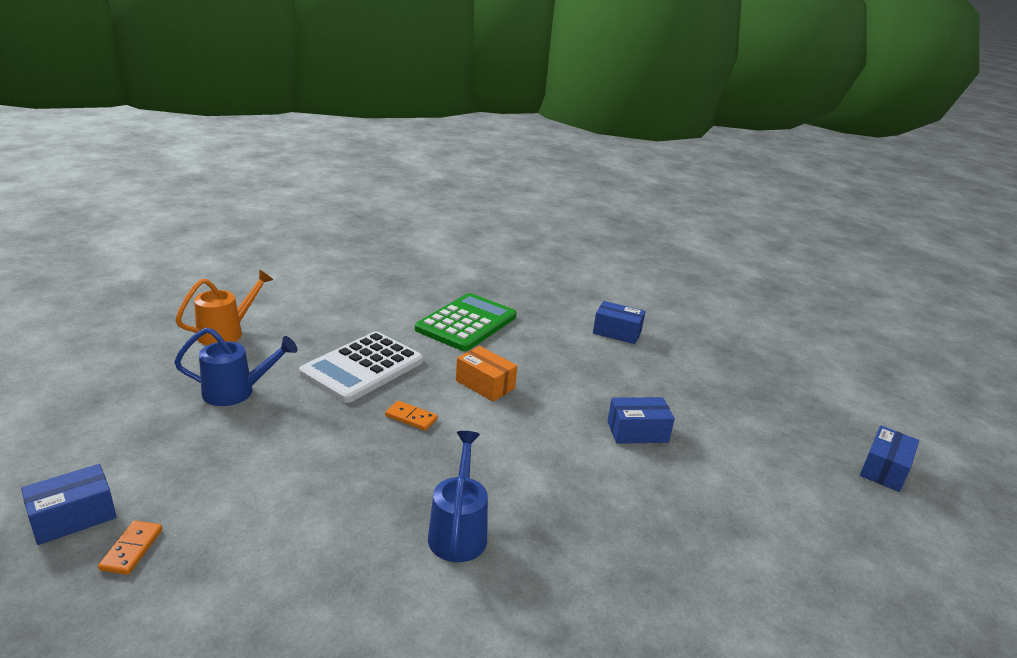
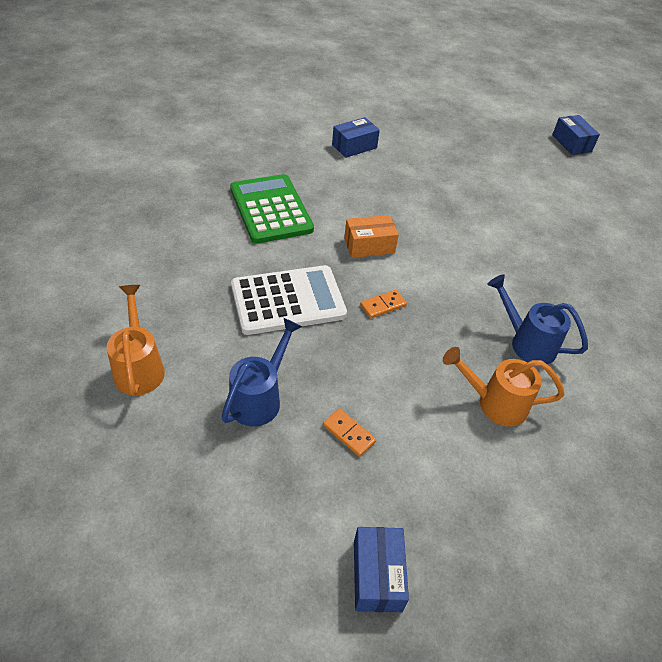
camera: 55 degrees left, 20 degrees up
orange domino [98,520,162,575] -> orange domino moved to [323,408,376,457]
white calculator [299,331,423,403] -> white calculator turned 90 degrees counterclockwise [231,265,347,335]
blue box [607,397,675,444] -> none
none -> orange watering can [443,347,564,426]

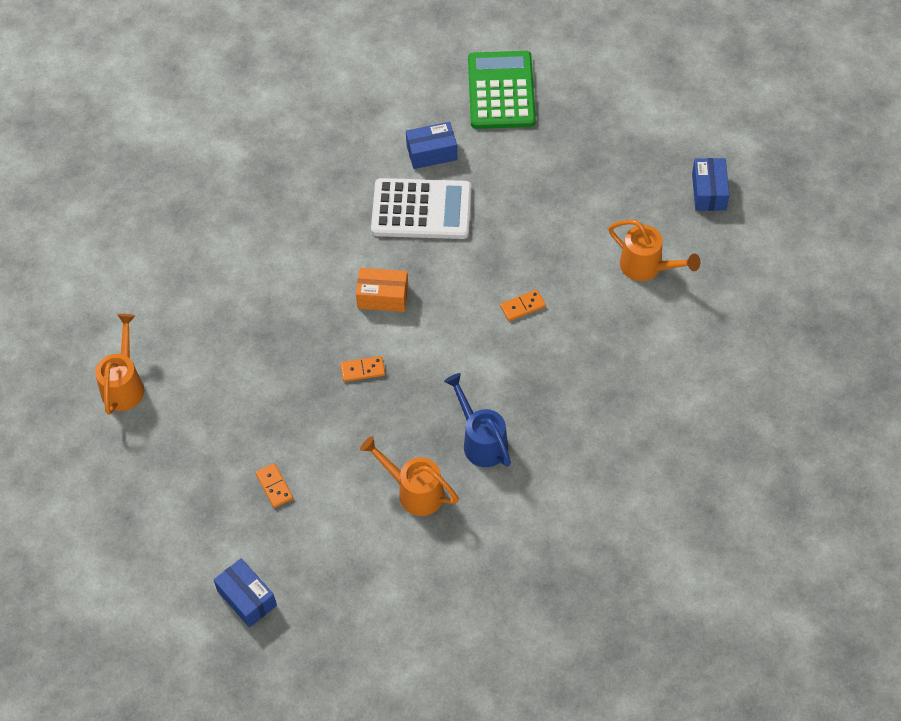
camera: 25 degrees right, 10 degrees up
blue watering can [222,318,302,426] -> none
green calculator [230,174,314,244] -> green calculator moved to [468,51,536,129]
white calculator [231,265,347,335] -> white calculator moved to [371,178,472,239]
blue box [354,527,409,612] -> blue box turned 60 degrees counterclockwise [214,558,277,627]
none -> orange domino [500,290,546,321]
none -> orange watering can [608,219,701,281]

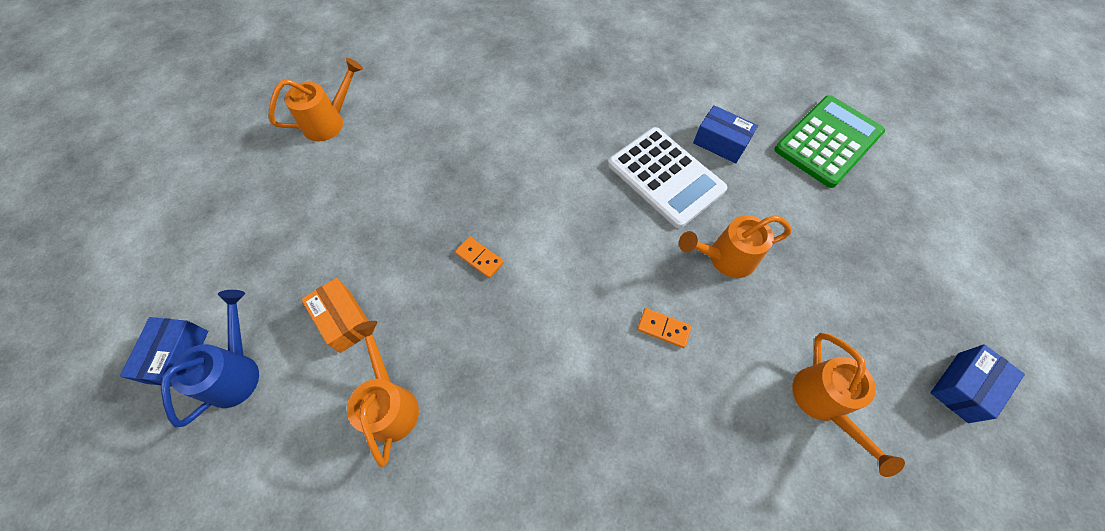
camera: 45 degrees right, 5 degrees up
orange domino [255,463,293,508] -> none
orange box [356,268,408,312] -> orange box moved to [301,278,375,353]
blue watering can [444,373,511,467] -> blue watering can moved to [161,290,259,427]
none -> orange watering can [679,215,791,278]

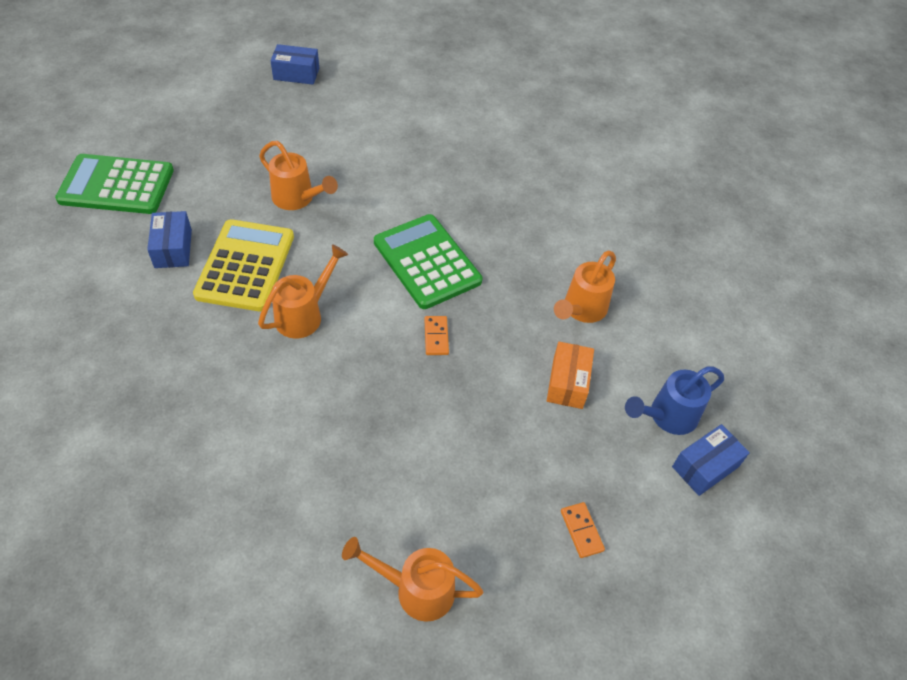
camera: 135 degrees left, 10 degrees down
white calculator [608,127,727,228] -> yellow calculator [193,219,294,311]
orange domino [637,308,692,348] -> orange domino moved to [561,502,605,558]
orange watering can [792,333,905,477] -> orange watering can moved to [258,244,348,338]
none -> green calculator [374,214,482,309]

